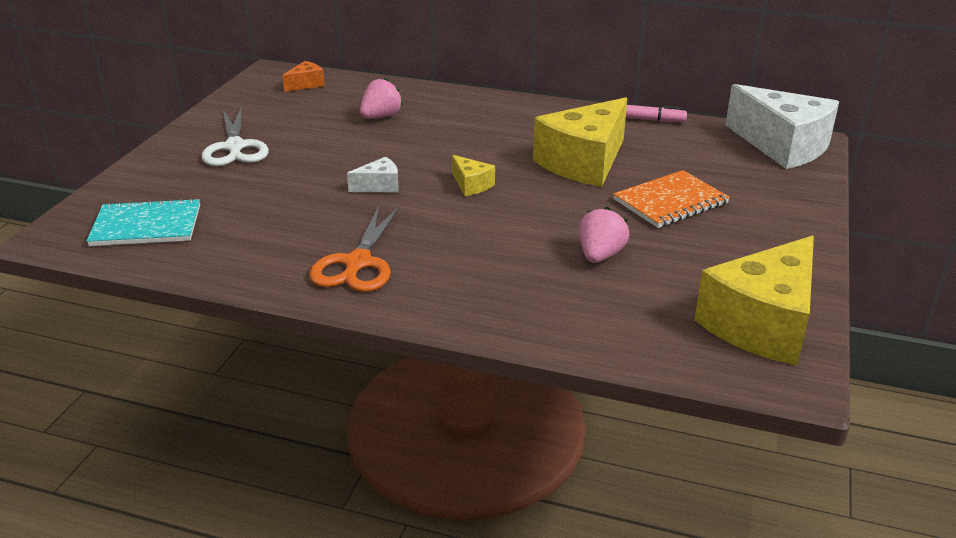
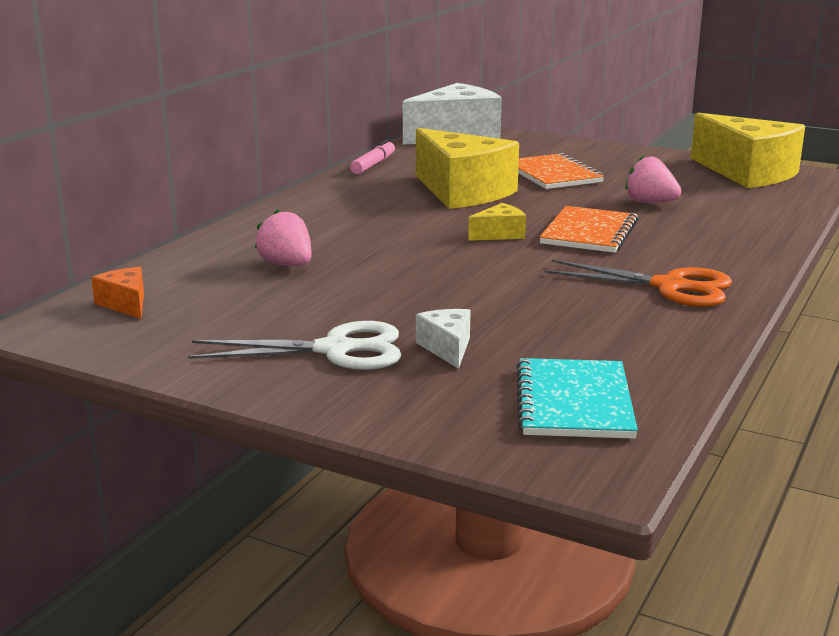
camera: 80 degrees left, 10 degrees down
white cheese [347,157,399,192] -> white cheese moved to [416,309,470,369]
none -> orange notebook [539,206,638,253]

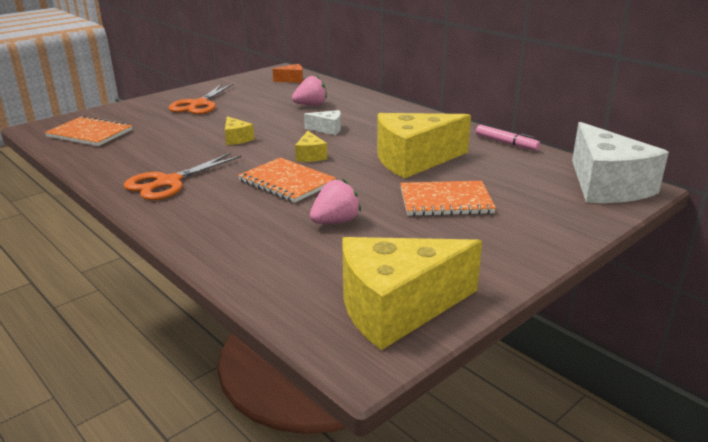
camera: 110 degrees right, 5 degrees up
white scissors [188,321,401,370] -> orange scissors [169,84,234,114]
white cheese [416,309,470,369] -> white cheese moved to [304,110,341,135]
turquoise notebook [516,358,638,439] -> orange notebook [45,116,133,146]
none -> yellow cheese [225,116,254,145]

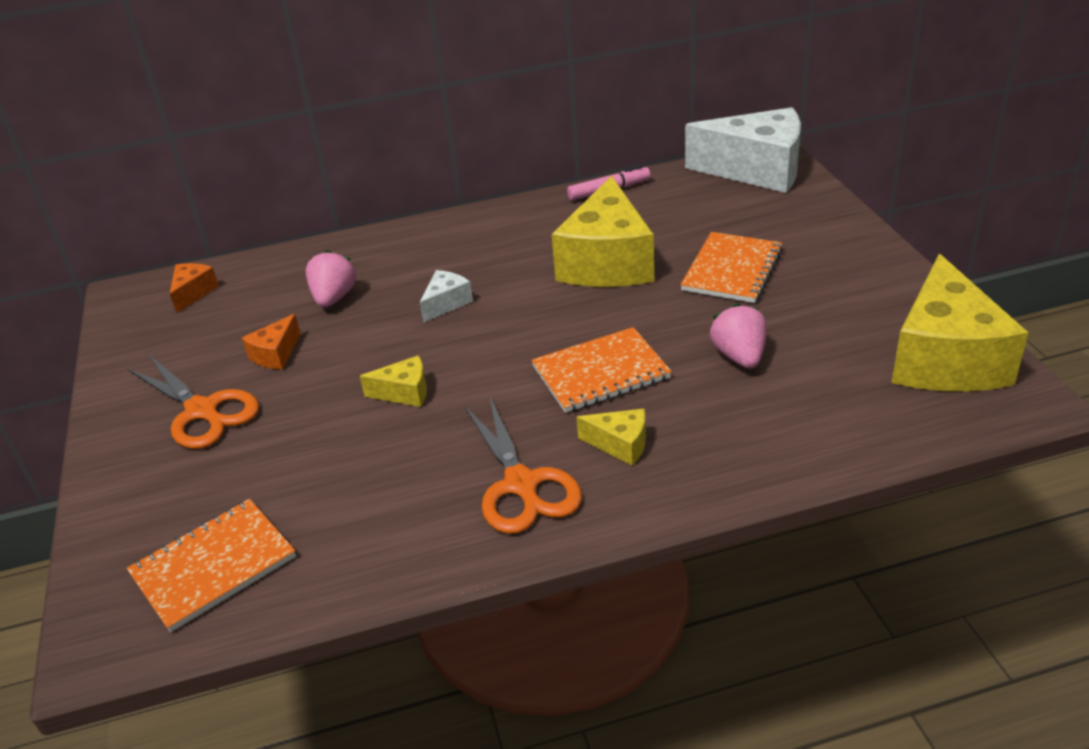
camera: 60 degrees left, 10 degrees up
yellow cheese [295,131,327,162] -> yellow cheese moved to [577,409,646,466]
none -> orange cheese [242,314,301,370]

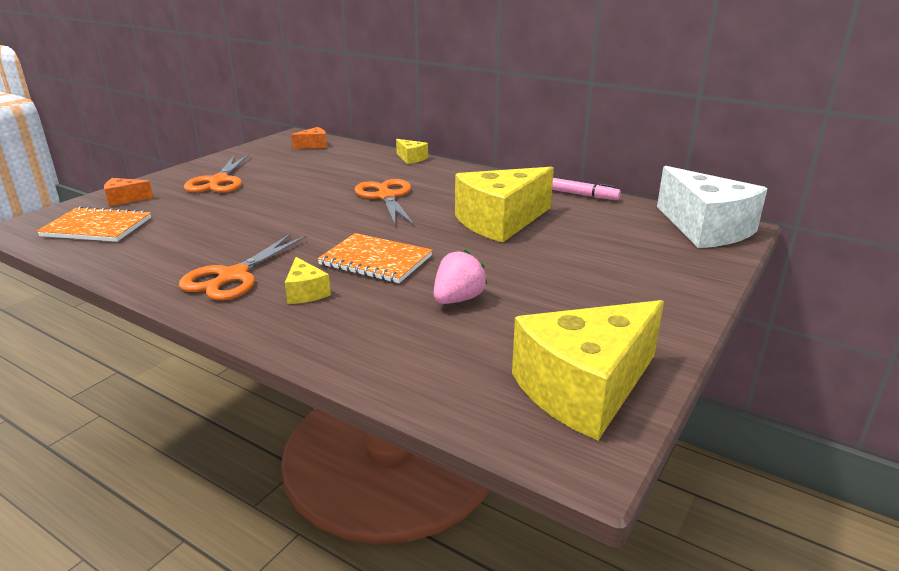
camera: 45 degrees right, 10 degrees down
orange cheese [242,314,301,370] -> orange cheese moved to [104,178,153,206]
pink strawberry [306,250,356,307] -> none
yellow cheese [360,355,427,407] -> yellow cheese moved to [396,139,428,164]
white cheese [420,270,473,323] -> orange scissors [355,179,414,225]
orange notebook [680,232,783,303] -> none

